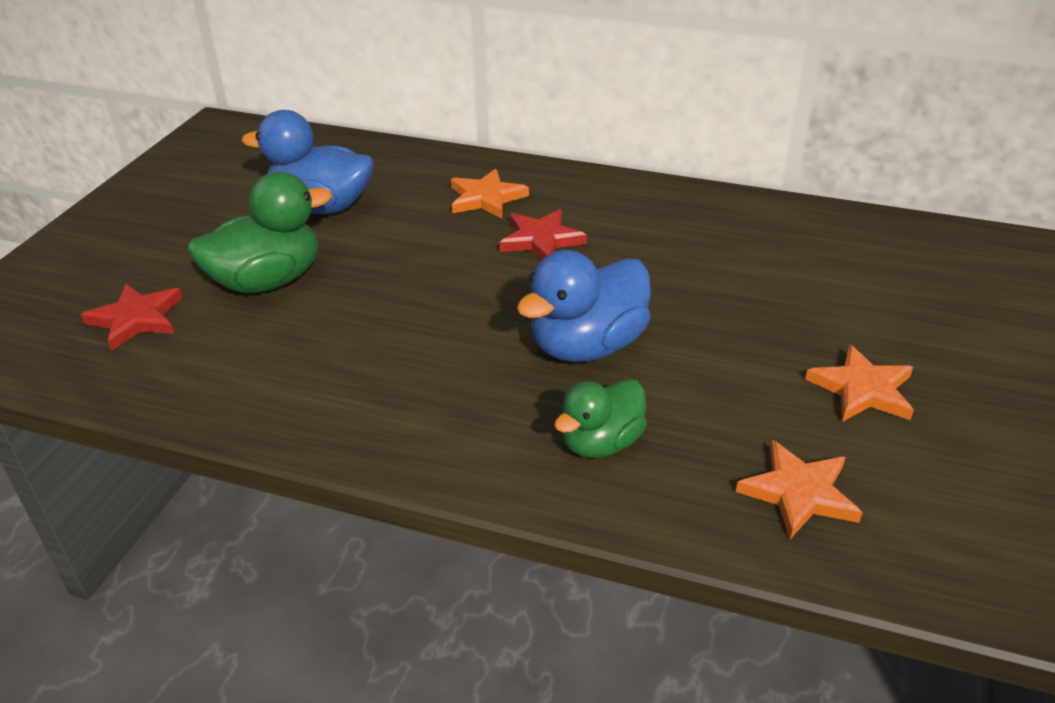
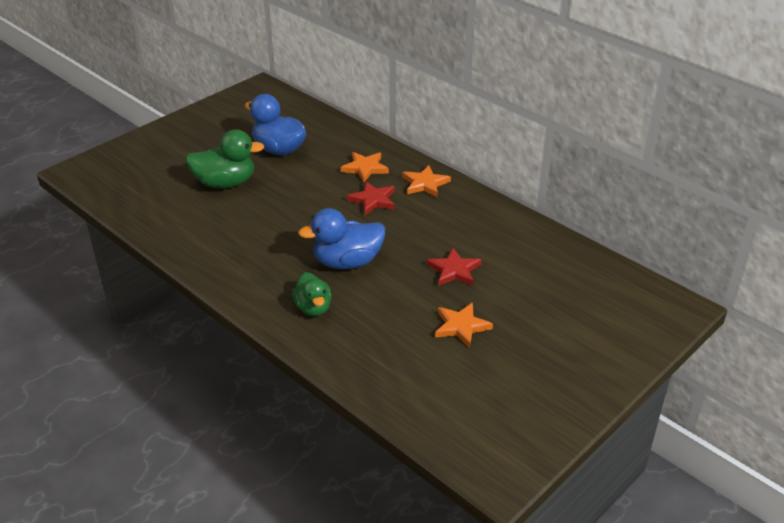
camera: 25 degrees right, 0 degrees up
red star [81,284,183,351] -> red star moved to [427,248,482,286]
green duck [554,379,647,458] -> green duck turned 90 degrees counterclockwise [292,272,332,316]
orange star [736,440,863,539] -> orange star moved to [403,165,451,197]

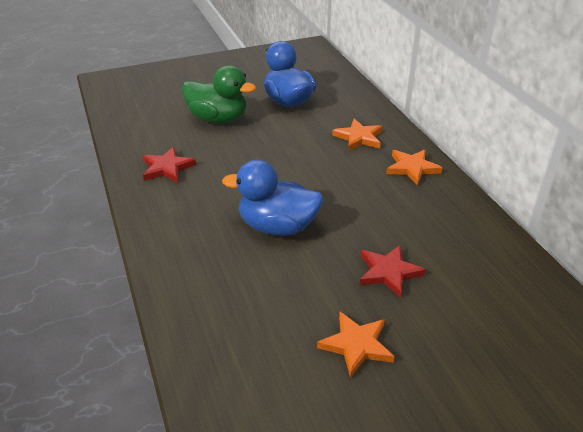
camera: 25 degrees right, 0 degrees up
green duck [292,272,332,316] -> none
red star [347,181,395,215] -> red star moved to [143,147,196,183]

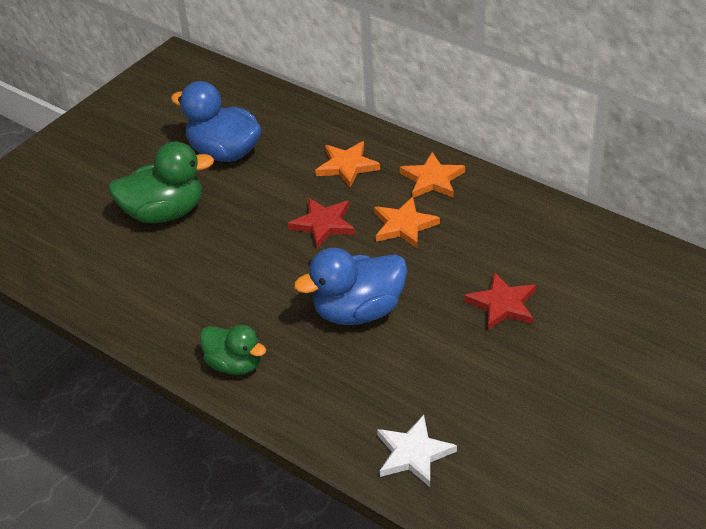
camera: 30 degrees left, 5 degrees up
red star [143,147,196,183] -> red star moved to [287,198,355,248]
orange star [317,312,395,378] -> orange star moved to [374,197,440,248]
none -> green duck [200,325,266,375]
none -> white star [377,415,457,487]

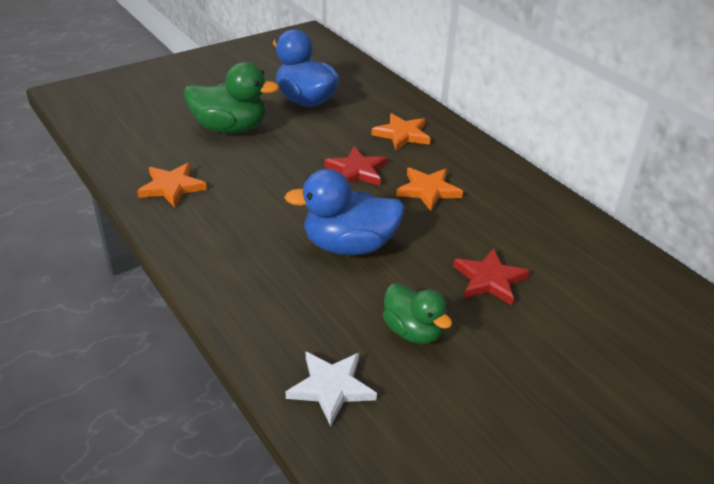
camera: 15 degrees right, 5 degrees down
green duck [200,325,266,375] -> green duck moved to [383,283,452,344]
orange star [400,152,465,198] -> orange star moved to [137,163,207,208]

